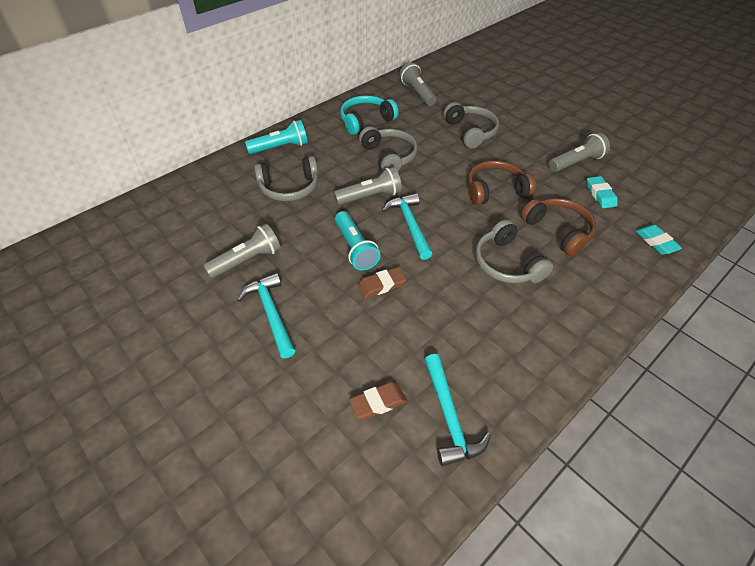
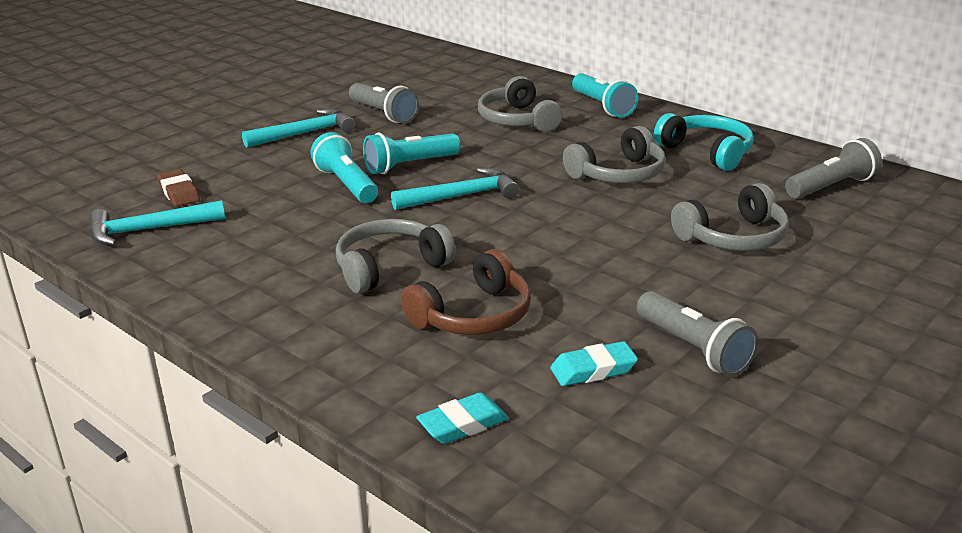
camera: 85 degrees right, 20 degrees down
grey flashlight [334,167,402,205] -> none
brown eraser [357,267,406,298] -> turquoise flashlight [310,132,378,203]
brown headphones [468,160,536,205] -> none

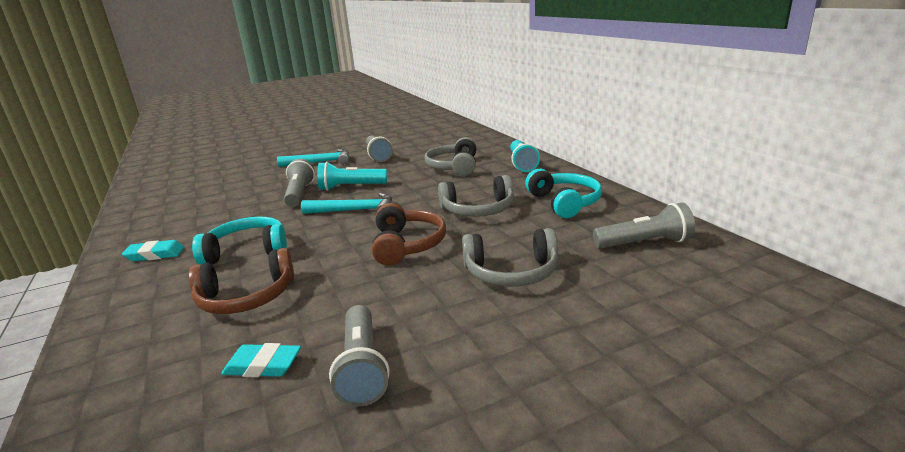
camera: 25 degrees right, 5 degrees down
turquoise hammer [89,200,225,245] -> none
brown eraser [157,169,200,206] -> none
turquoise flashlight [310,132,378,203] -> grey flashlight [284,159,315,207]
grey headphones [336,219,456,294] -> turquoise headphones [192,217,287,265]
turquoise eraser [416,393,509,444] -> turquoise eraser moved to [122,240,185,261]
none -> brown headphones [372,203,446,266]

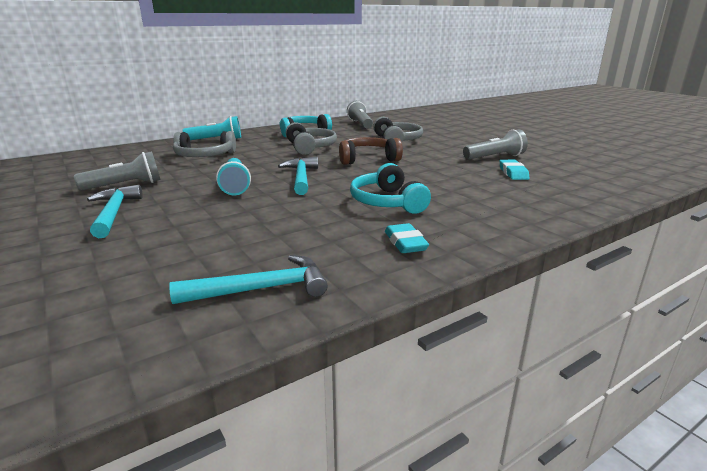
camera: 100 degrees left, 0 degrees up
brown headphones [189,248,294,314] -> none
grey flashlight [284,159,315,207] -> none
none -> turquoise hammer [169,255,328,304]

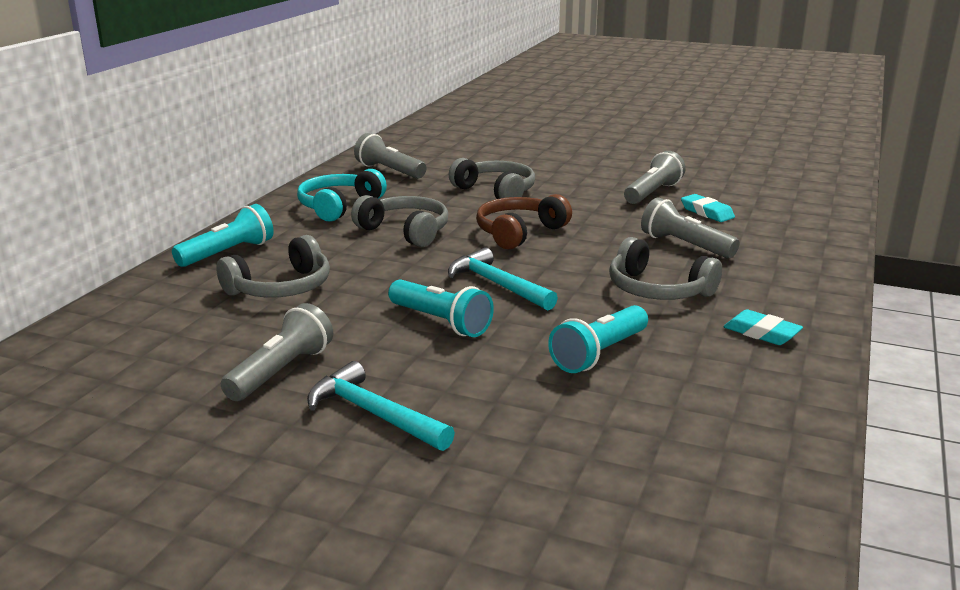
camera: 35 degrees left, 0 degrees up
turquoise hammer [169,255,328,304] -> none
turquoise headphones [350,163,431,214] -> grey headphones [609,237,722,300]
none -> turquoise flashlight [548,305,648,373]
none -> grey flashlight [641,197,739,258]

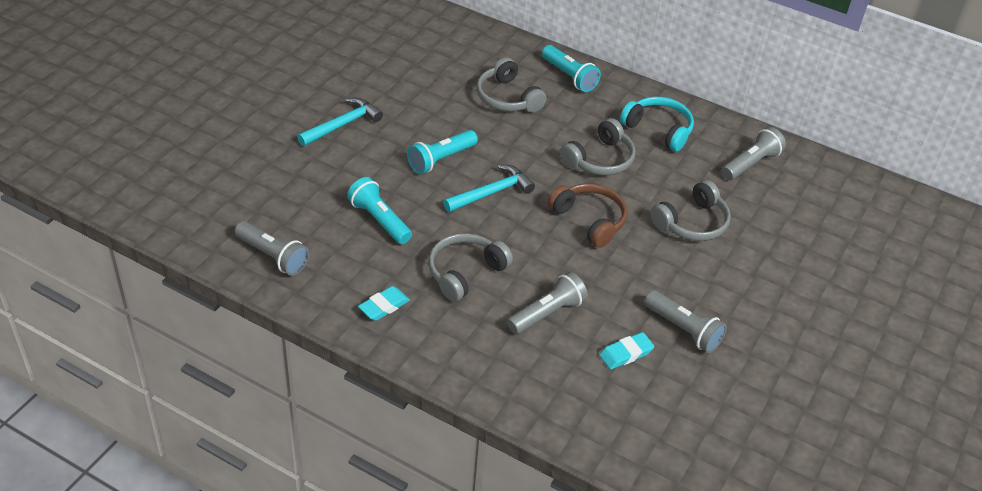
camera: 95 degrees right, 20 degrees up
grey flashlight [221,303,333,401] -> grey flashlight moved to [235,221,309,276]

